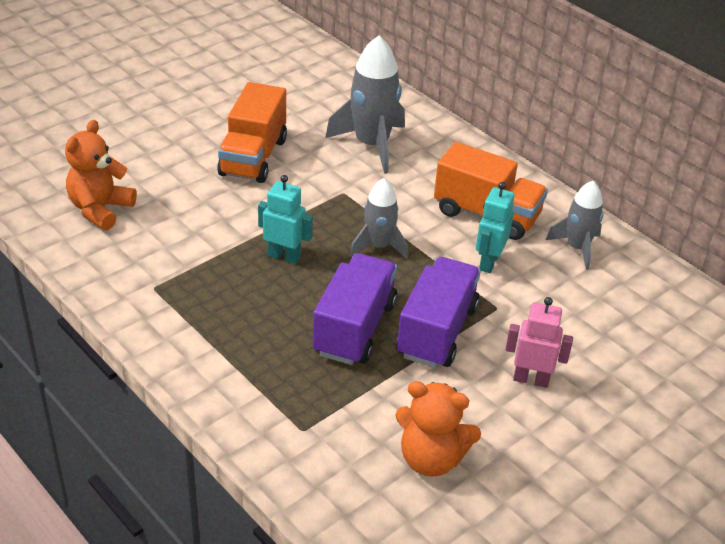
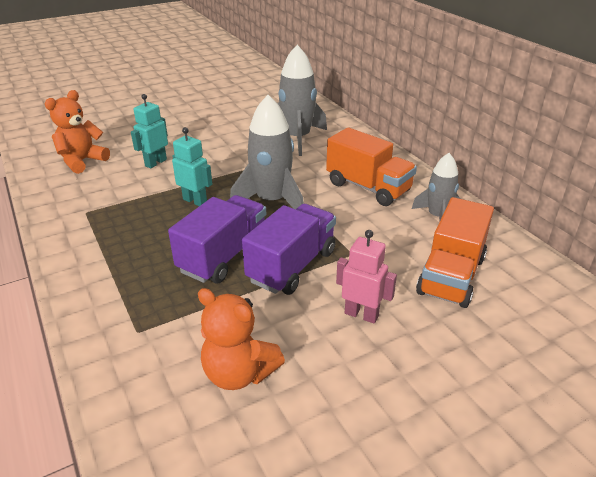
camera: 15 degrees right, 5 degrees down
orange truck [217,82,287,183] -> orange truck moved to [416,197,494,308]
grey rocket [350,178,408,259] -> grey rocket [230,95,304,209], size x1.62
turquoise robot [476,182,515,273] -> turquoise robot moved to [131,94,168,168]

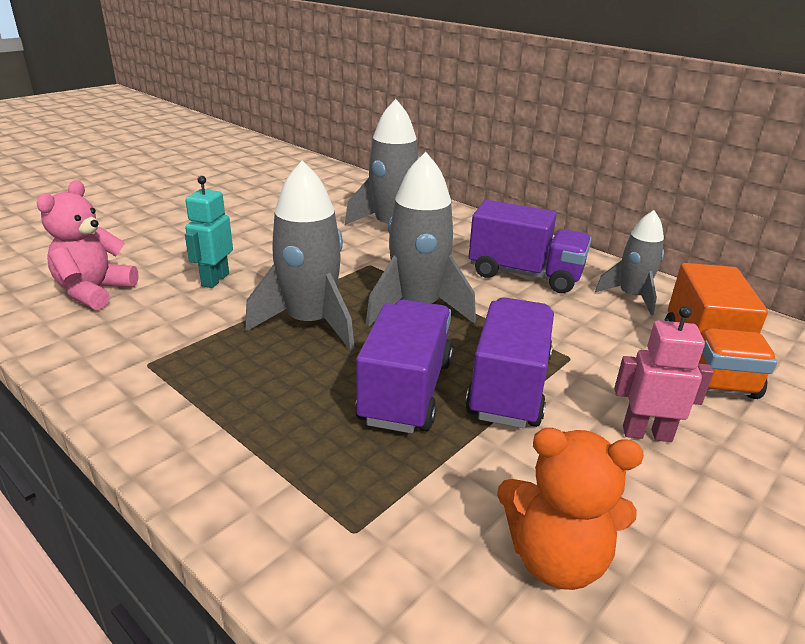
camera: 20 degrees left, 5 degrees down
orange teddy bear [45,90,110,174] -> pink teddy bear [37,180,139,310]
turquoise robot [172,127,212,206] -> grey rocket [245,160,355,351]
orange truck [326,127,417,206] -> purple truck [469,200,592,293]

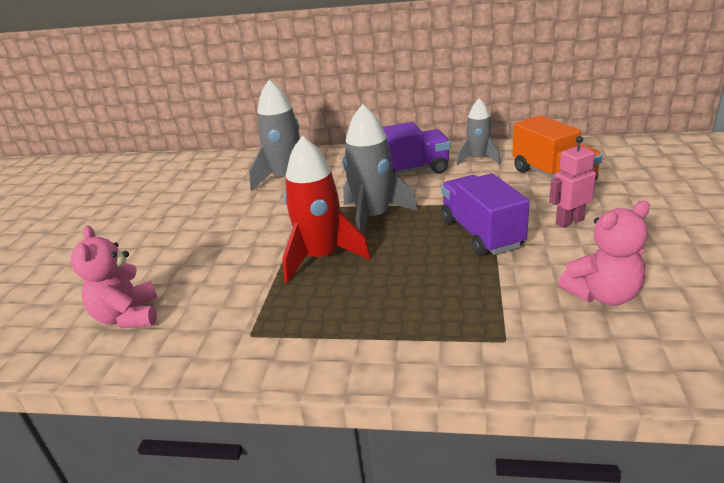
camera: 30 degrees left, 0 degrees up
turquoise robot [185,176,233,288] -> none
grey rocket [245,160,355,351] -> red rocket [282,136,371,283]
purple truck [355,300,453,433] -> none
orange teddy bear [497,428,644,590] -> pink teddy bear [558,201,650,306]

